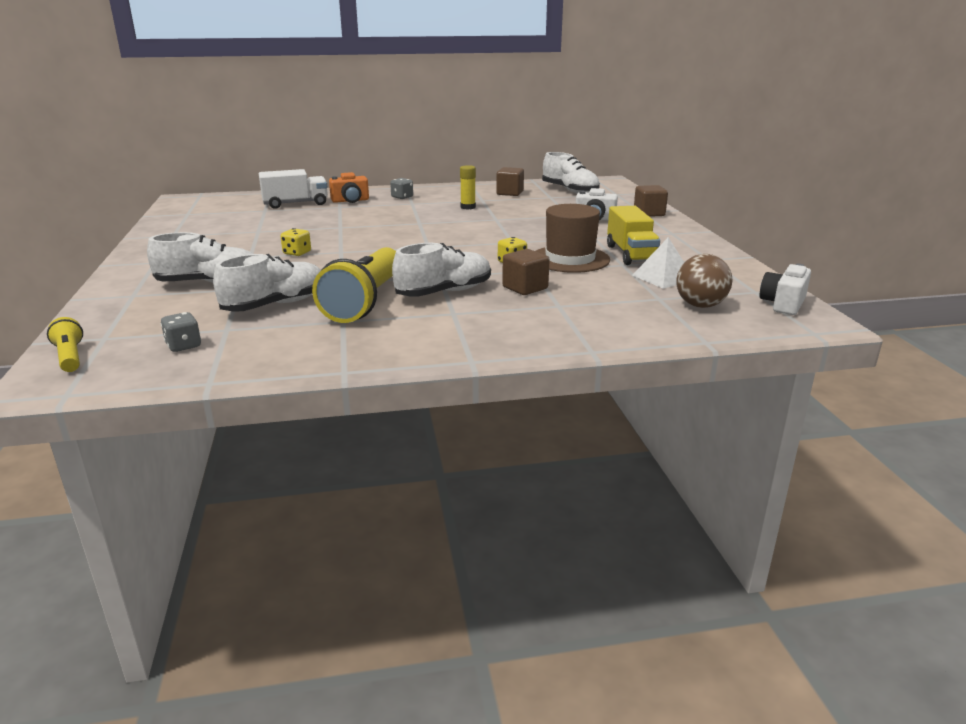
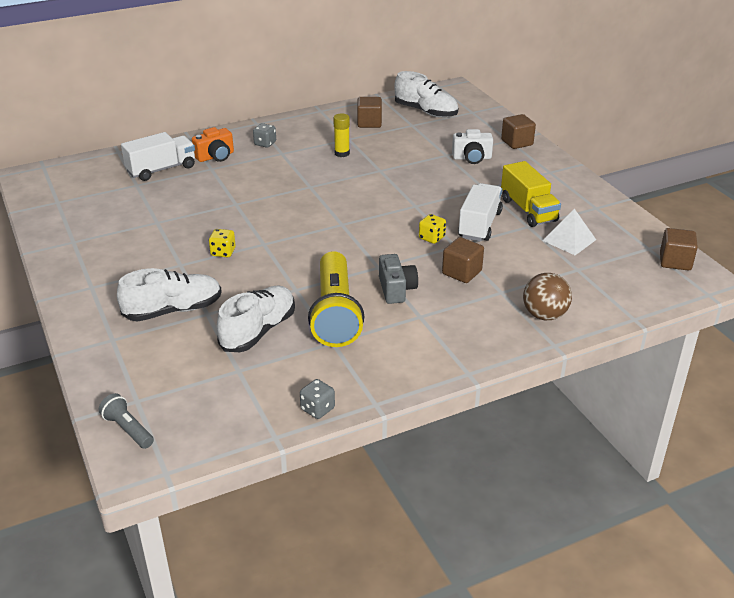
camera: 15 degrees left, 10 degrees up
yellow flashlight [47,317,83,372] -> grey flashlight [99,393,154,449]
grey dice [160,312,201,352] -> grey dice moved to [300,379,335,419]
white shoe [392,243,491,297] -> grey camera [379,254,418,304]
brown hat [536,204,610,273] -> white truck [458,183,503,241]
brown ball [676,254,733,308] -> brown ball moved to [523,273,572,320]
white camera [759,264,811,315] -> brown cube [660,228,698,271]

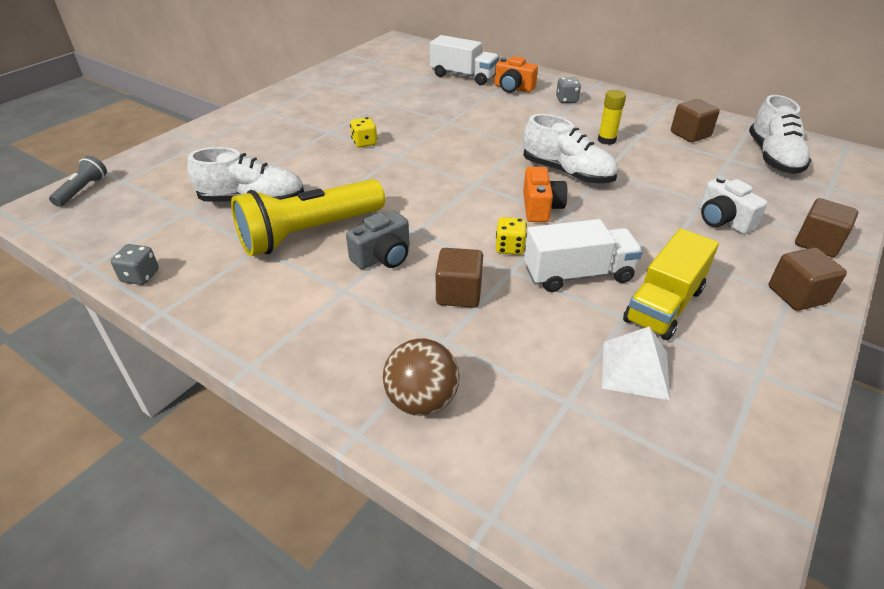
camera: 60 degrees right, 5 degrees up
white shoe [117,268,222,321] -> white shoe moved to [523,114,618,184]
brown cube [660,228,698,271] -> brown cube moved to [769,247,847,311]
none -> orange camera [523,167,568,222]

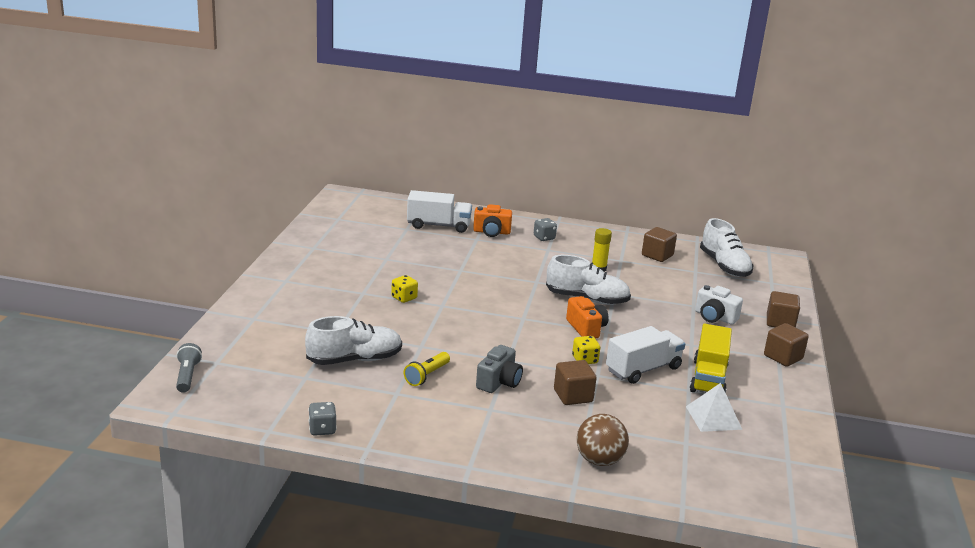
camera: 25 degrees left, 15 degrees down
yellow flashlight [231,179,385,256] -> yellow flashlight [404,352,450,386], size x0.46

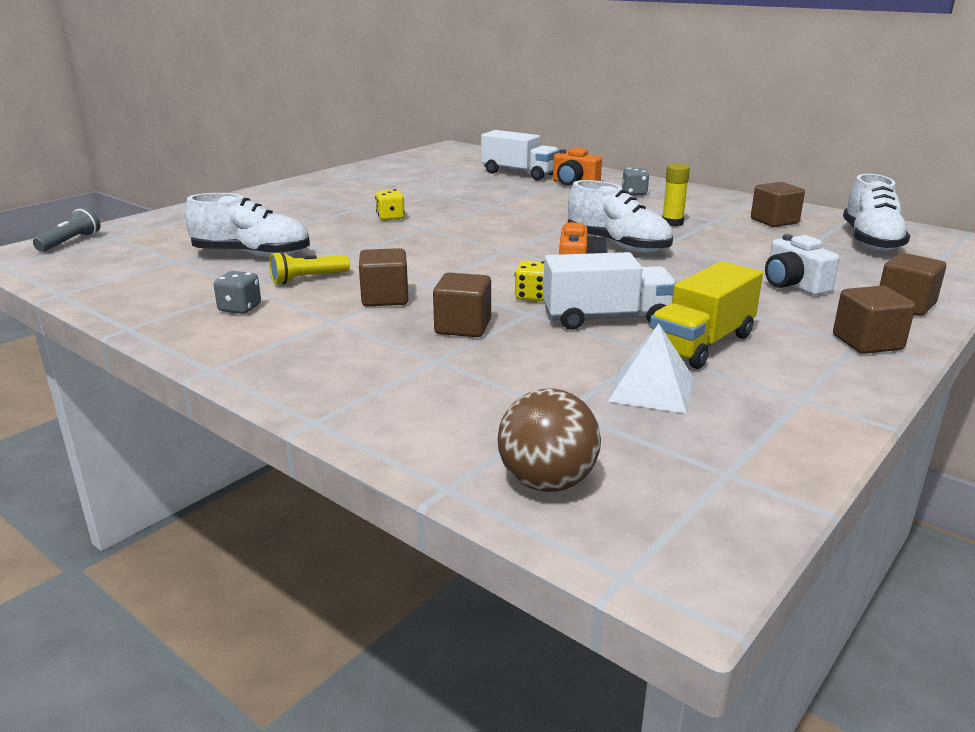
camera: 30 degrees right, 0 degrees up
grey dice [308,402,337,436] -> grey dice moved to [214,271,261,314]
grey camera [476,345,523,393] -> brown cube [359,248,408,306]
brown ball [577,414,629,466] -> brown ball moved to [498,388,601,492]

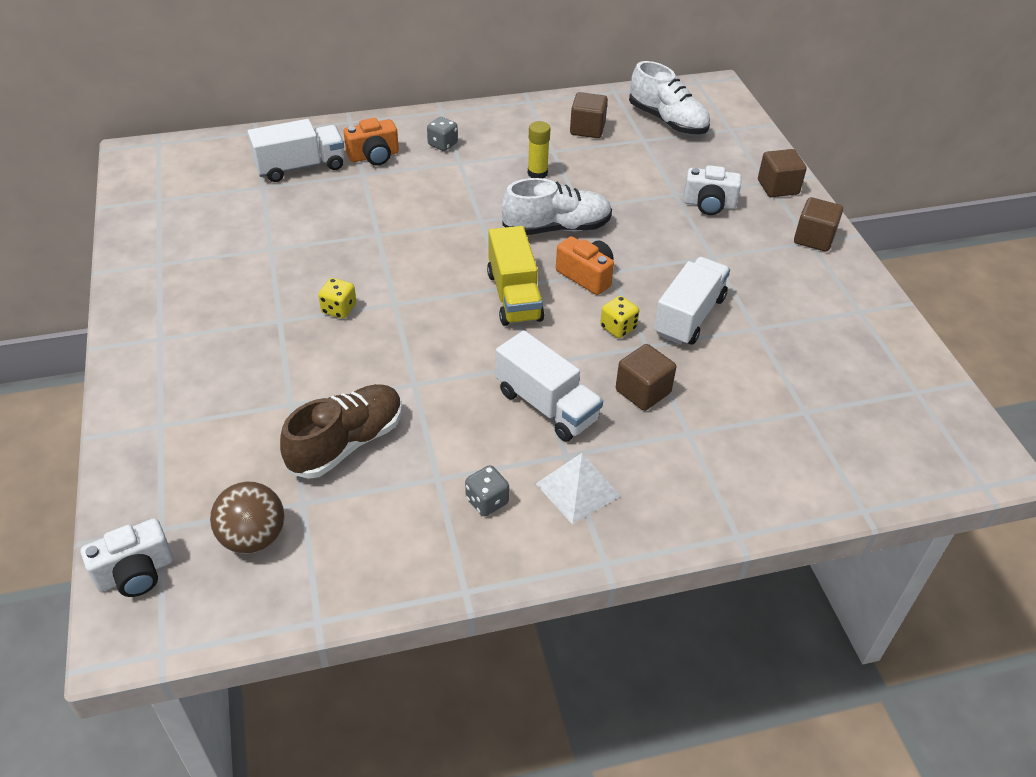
camera: 55 degrees left, 20 degrees up
grey flashlight [33,207,101,252] -> white camera [81,518,173,597]
white shoe [185,193,310,257] -> brown shoe [280,384,402,479]
yellow flashlight [269,251,350,285] -> none
brown cube [359,248,408,306] -> white truck [496,330,603,442]
brown ball [498,388,601,492] -> brown ball moved to [210,481,285,554]
white pyramid [608,324,694,414] -> white pyramid moved to [536,453,620,525]
yellow truck [650,261,763,369] -> yellow truck moved to [487,226,544,326]

